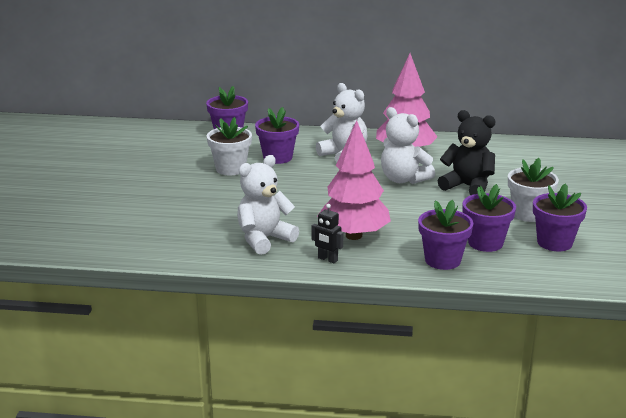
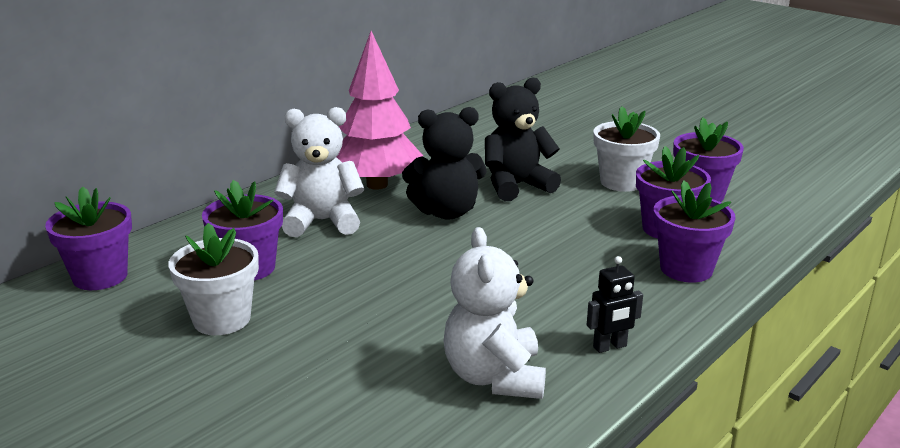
camera: 55 degrees left, 0 degrees up
pink tree [317,120,391,240] -> none
white teddy bear [381,107,435,184] -> black teddy bear [402,107,487,220]

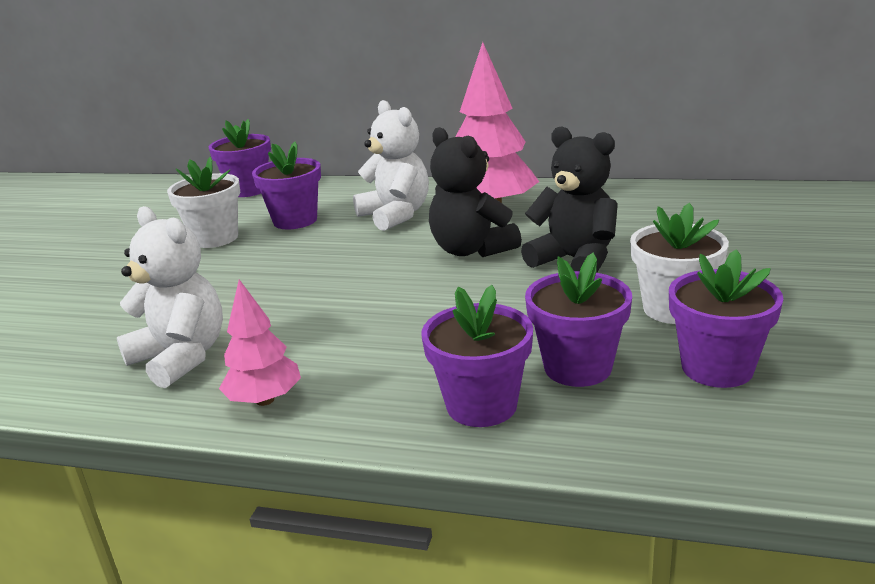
camera: 65 degrees right, 0 degrees up
white teddy bear [443,227,546,399] -> white teddy bear turned 75 degrees clockwise [117,206,223,388]
black robot [587,256,643,353] -> pink tree [219,279,301,406]

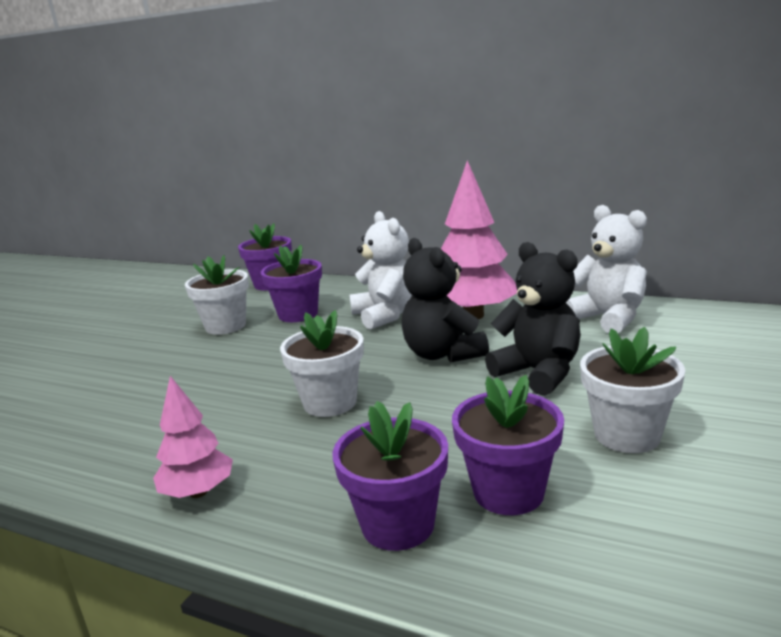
camera: 10 degrees right, 5 degrees down
white teddy bear [117,206,223,388] -> white teddy bear moved to [566,205,647,333]
purple flower pot [669,249,783,388] -> none
none -> white flower pot [280,310,364,417]

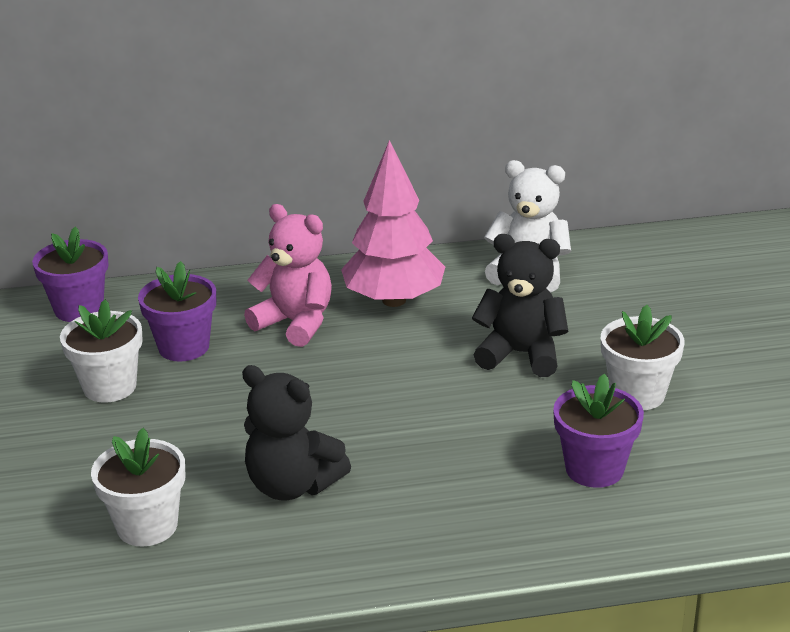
camera: 35 degrees left, 10 degrees up
pink tree [153,376,233,498] -> none
white flower pot [280,310,364,417] -> white flower pot moved to [91,428,185,546]
purple flower pot [333,401,448,551] -> none
white teddy bear [349,211,412,330] -> pink teddy bear [244,204,332,347]
black teddy bear [402,238,489,362] -> black teddy bear moved to [242,365,351,501]

